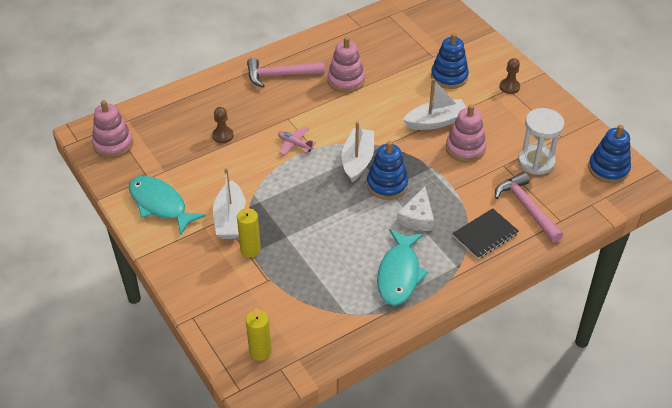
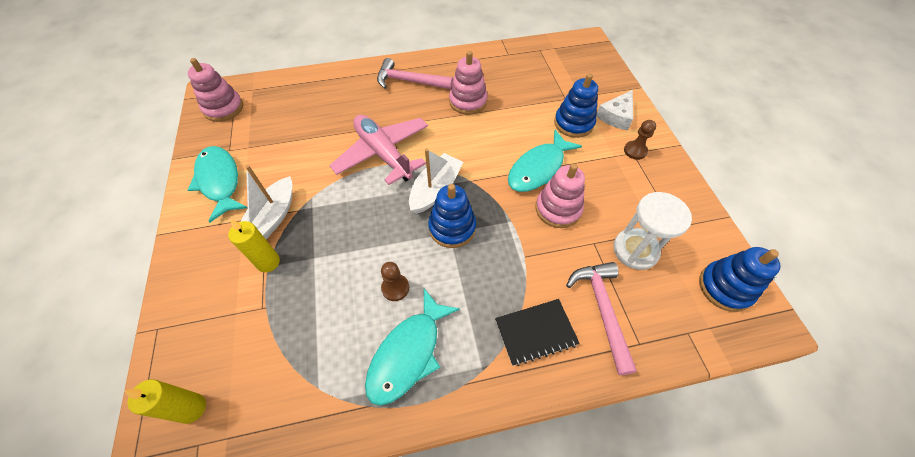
camera: 20 degrees right, 10 degrees up
brown pawn [212,107,234,143] -> brown pawn moved to [381,262,409,301]
pink plane [278,127,316,155] -> pink plane [329,115,428,185], size x2.25
white cheese [397,186,434,231] -> white cheese moved to [596,90,633,130]
white boat [403,79,466,130] -> turquoise fish [508,130,582,192]

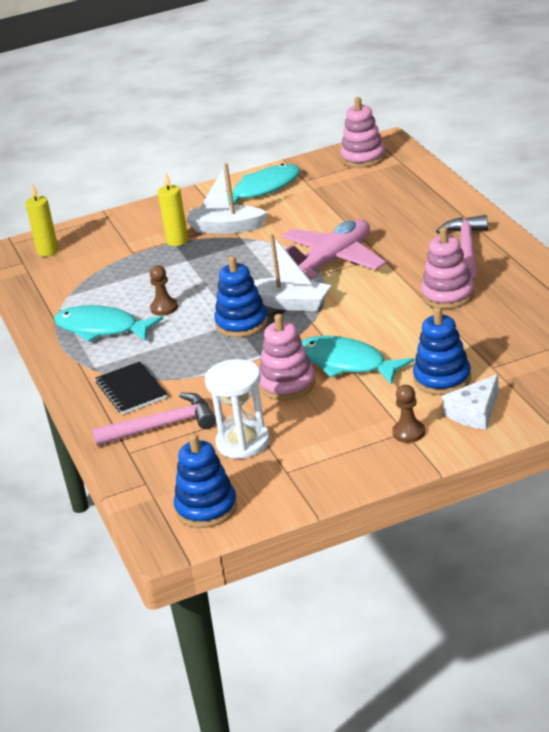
camera: 85 degrees right, 25 degrees down
white cheese [596,90,633,130] -> white cheese turned 75 degrees counterclockwise [442,374,499,430]

